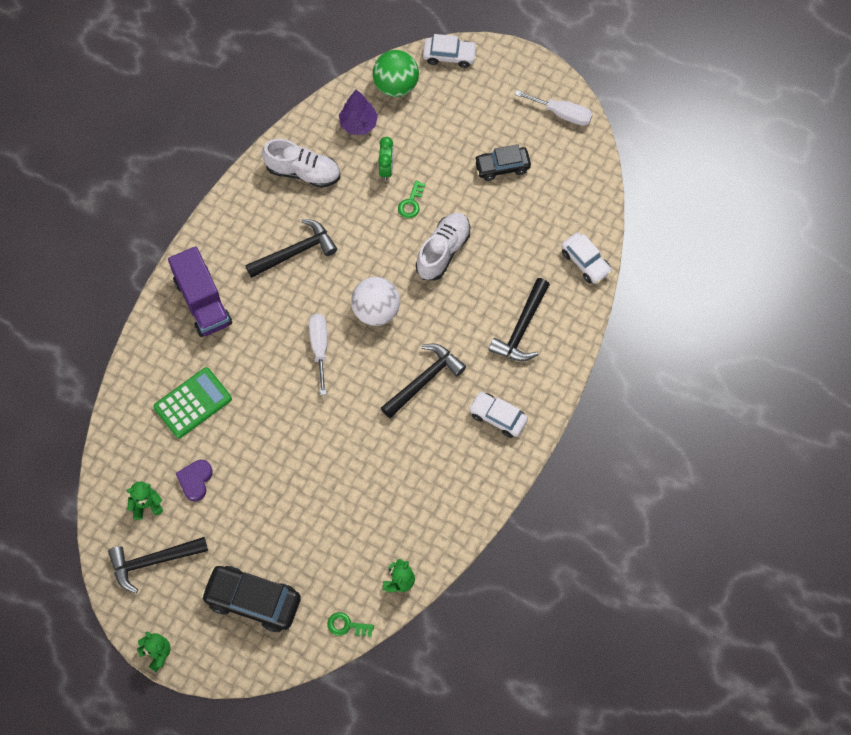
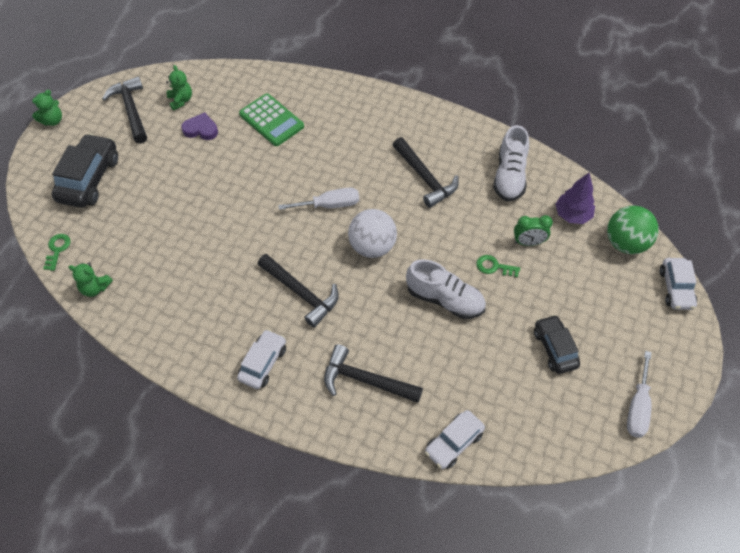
camera: 85 degrees right, 10 degrees down
purple truck [168,246,232,337] -> none

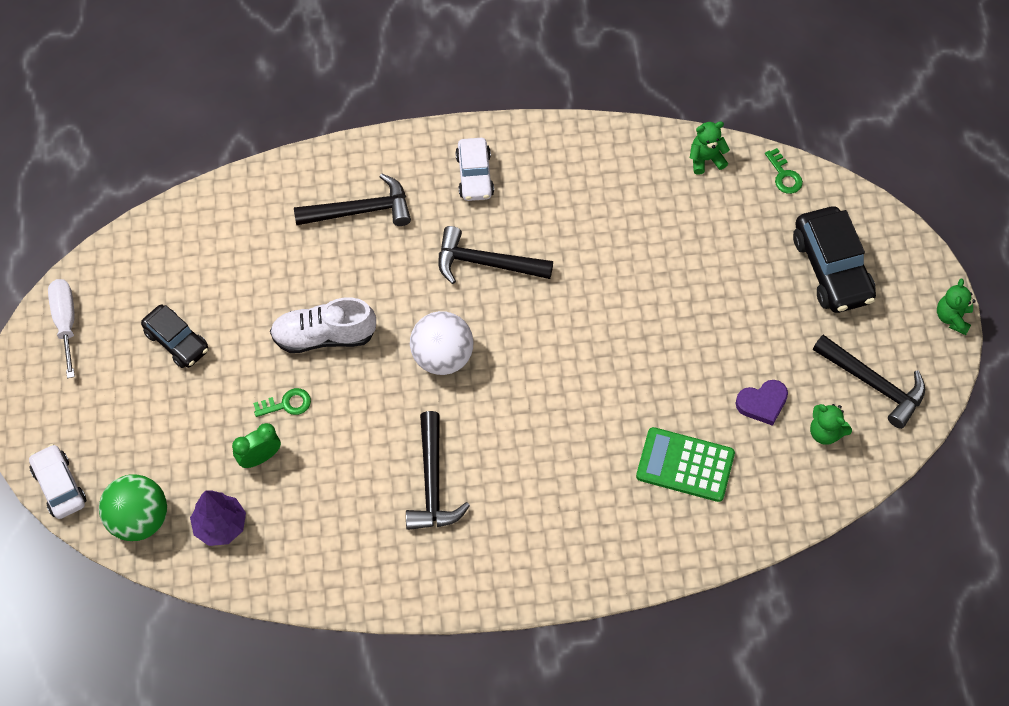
camera: 150 degrees right, 5 degrees up
white screwdriver [278,188,359,210] -> none
black hammer [393,137,459,208] -> black hammer turned 120 degrees counterclockwise [406,411,470,530]
white car [425,410,485,469] -> none
white shoe [493,125,529,201] -> none

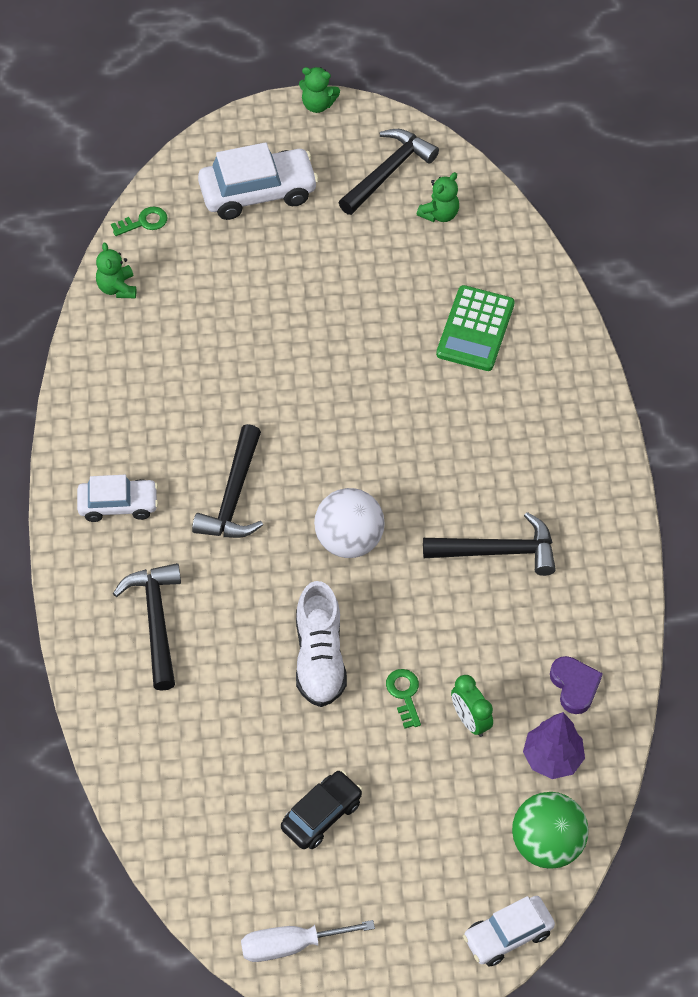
camera: 90 degrees left, 5 degrees down
purple heart [735,380,788,426] -> purple heart moved to [550,656,603,714]
black car [793,206,876,313] -> white car [198,142,319,220]

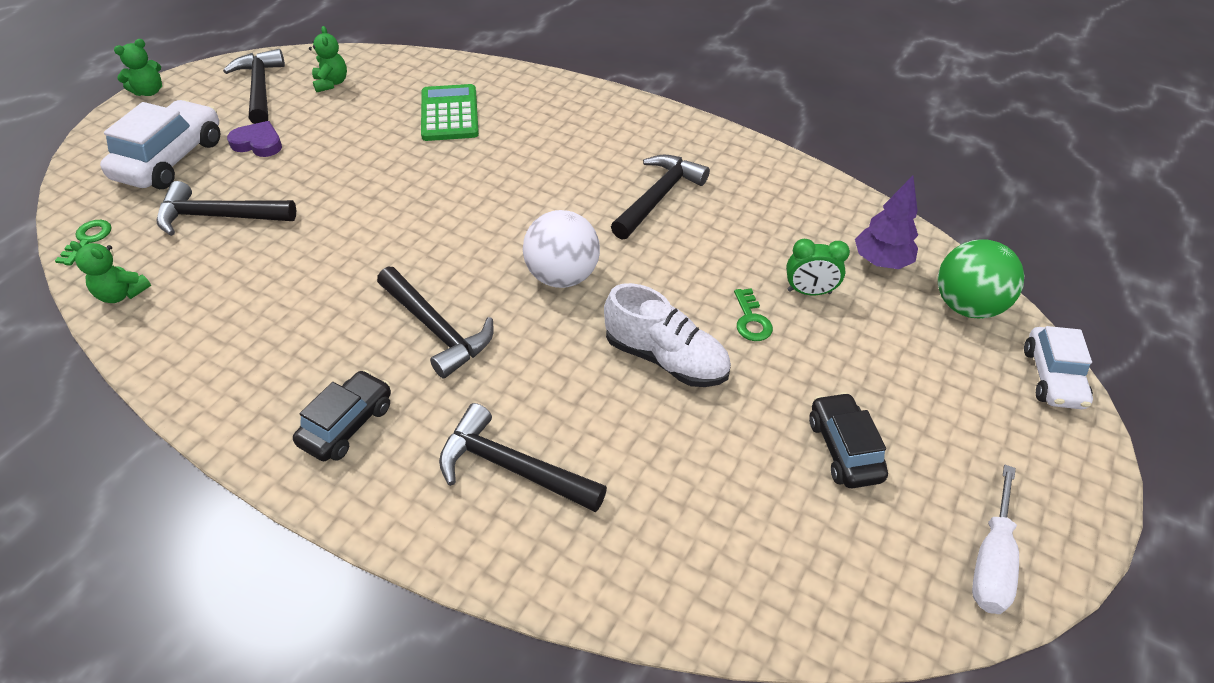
camera: 55 degrees left, 10 degrees down
white car [77,475,158,522] -> black car [293,370,391,461]
green key [386,669,421,729] -> green key turned 120 degrees counterclockwise [734,288,773,341]
green calculator [436,285,515,371] -> green calculator turned 150 degrees counterclockwise [421,84,479,141]
purple heart [550,656,603,714] -> purple heart moved to [227,121,282,157]
none -> black hammer [157,181,296,236]

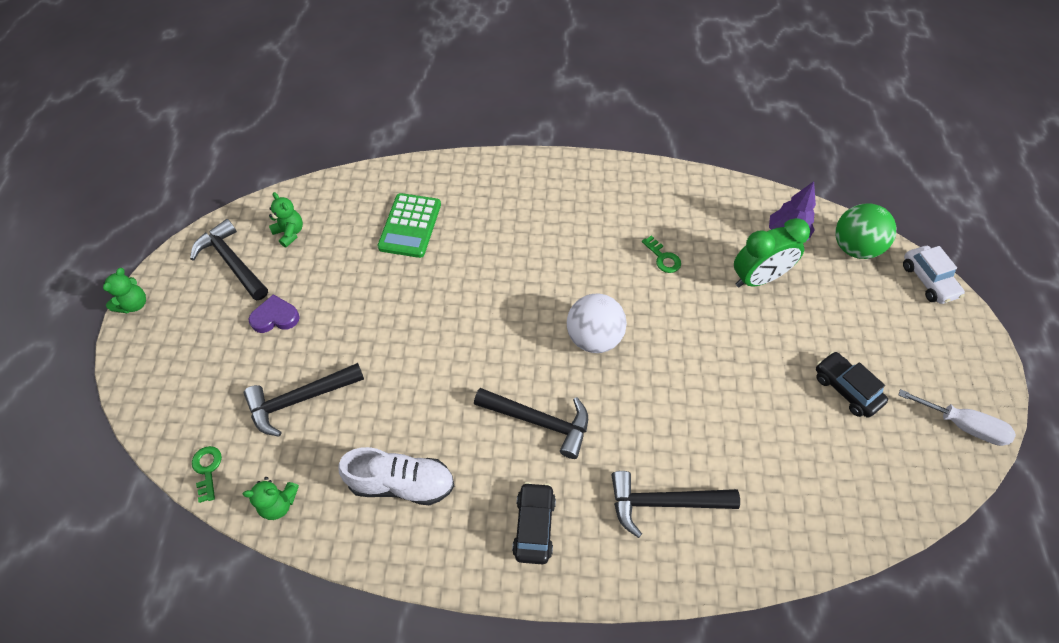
camera: 25 degrees left, 10 degrees up
white car [100,100,220,189] -> none
green calculator [421,84,479,141] -> green calculator turned 135 degrees counterclockwise [377,193,441,258]
white shoe [604,283,731,387] -> white shoe moved to [339,447,454,505]
black hammer [611,155,710,240] -> none
green key [734,288,773,341] -> green key moved to [642,235,681,273]
green clock [786,239,850,295] -> green clock [734,218,810,287], size x1.62
white screwdriver [972,465,1019,614] -> white screwdriver turned 60 degrees counterclockwise [899,389,1016,446]

